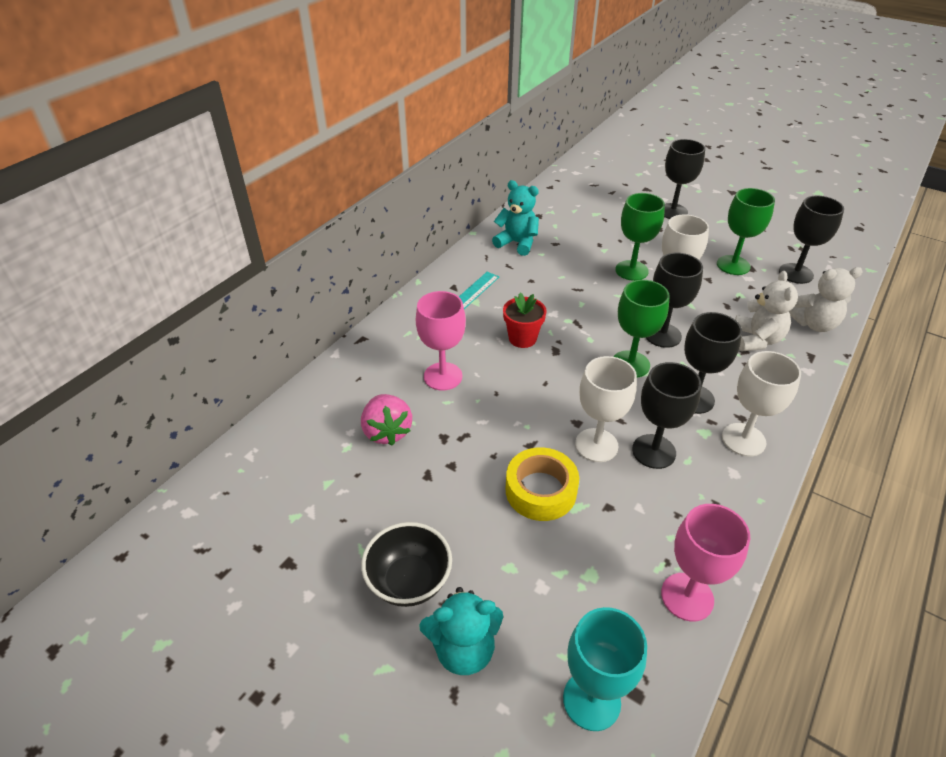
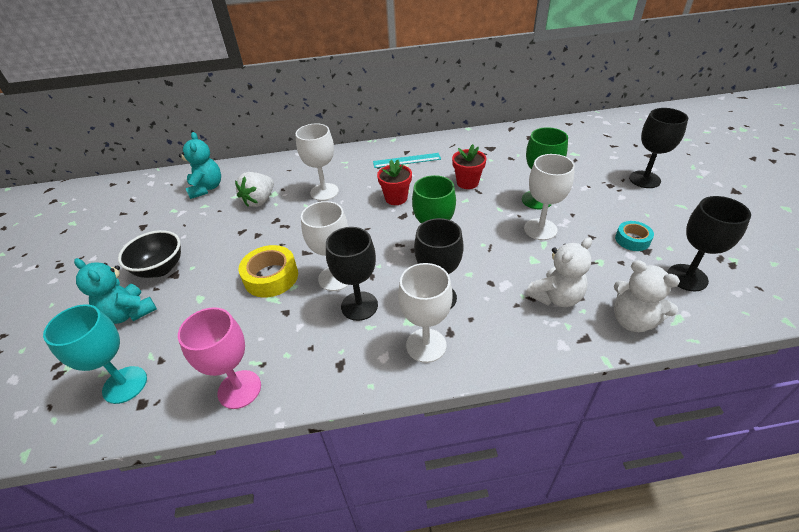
camera: 50 degrees right, 0 degrees up
pink strawberry [361,394,412,445] -> white strawberry [235,172,274,207]
pink goblet [416,291,466,390] -> white goblet [295,123,339,201]
turquoise teddy bear [492,180,539,256] -> turquoise teddy bear moved to [179,132,221,199]
black goblet [646,253,703,348] -> none
green goblet [717,188,775,275] -> turquoise tape [615,221,654,251]
none -> red flower pot [452,144,486,189]

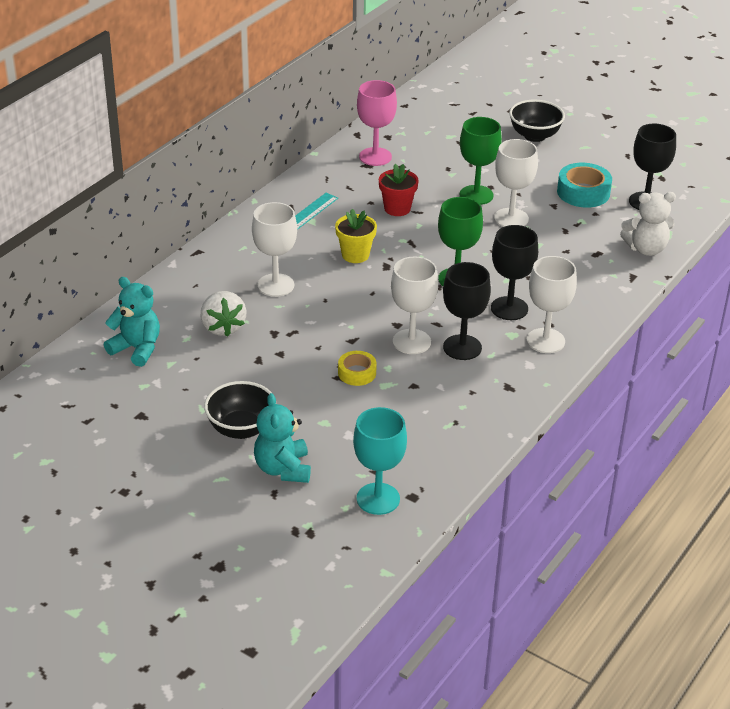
camera: 50 degrees left, 5 degrees down
turquoise teddy bear [74,258,157,324] -> turquoise teddy bear turned 90 degrees clockwise [254,393,311,483]
pink goblet [178,307,261,409] -> pink goblet moved to [357,80,397,166]
yellow tape [238,245,298,297] -> yellow tape [338,351,377,386], size x0.62
red flower pot [377,160,412,205] -> yellow flower pot [335,209,377,263]
white teddy bear [526,237,592,307] -> none
turquoise tape [615,221,654,251] -> turquoise tape [557,163,612,208], size x1.62
black goblet [629,108,688,188] -> black bowl [509,100,565,142]

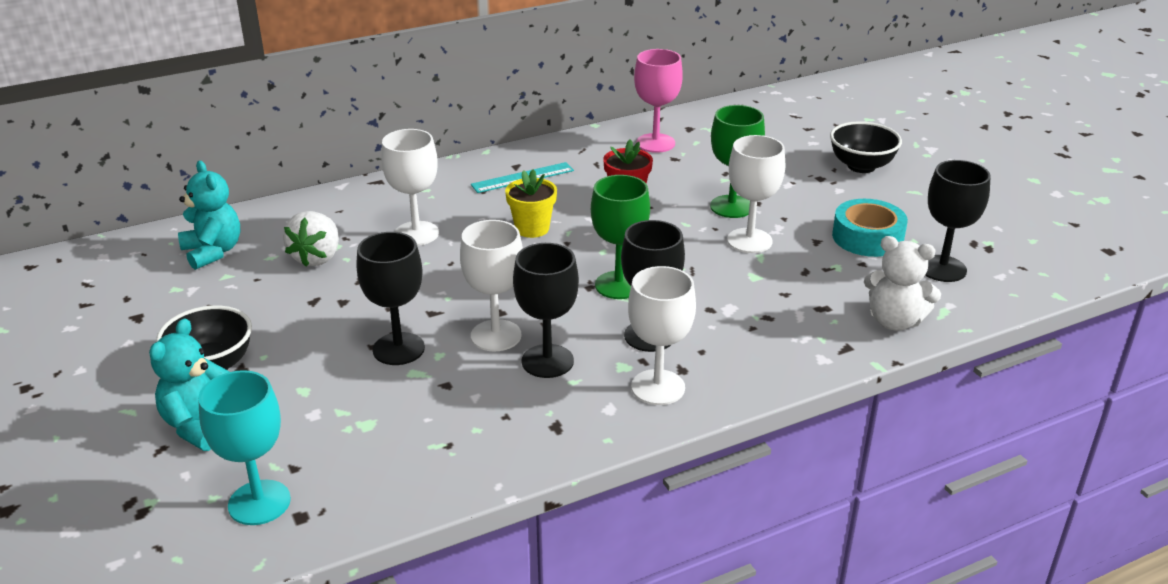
camera: 30 degrees right, 5 degrees down
yellow tape [338,351,377,386] -> black goblet [356,232,425,365]

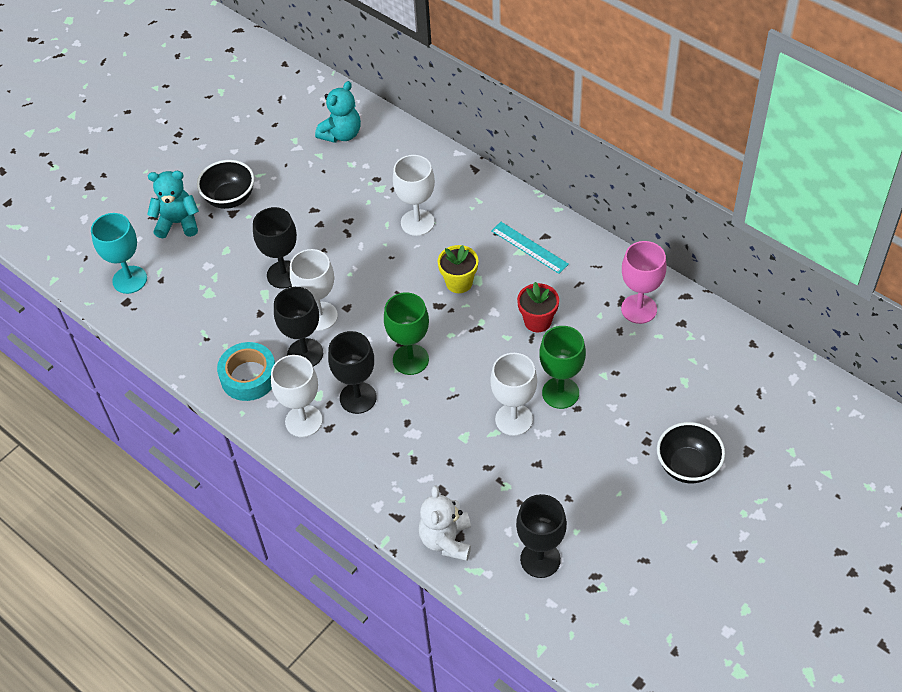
camera: 70 degrees right, 20 degrees up
white strawberry [283,211,339,267] -> none
turquoise tape [832,199,908,257] -> turquoise tape moved to [217,342,275,401]

